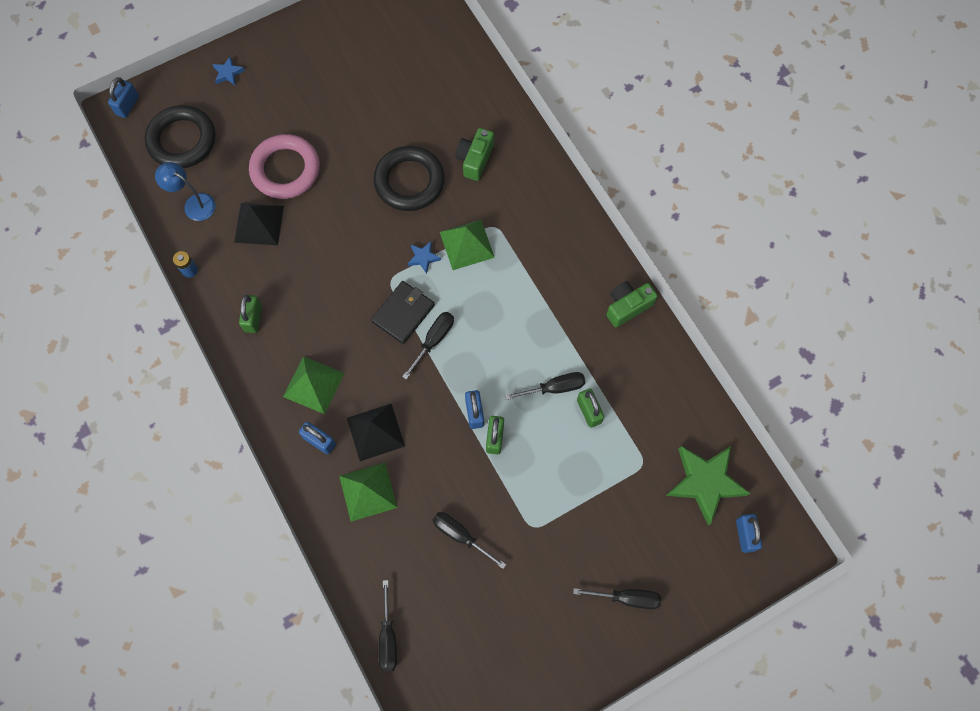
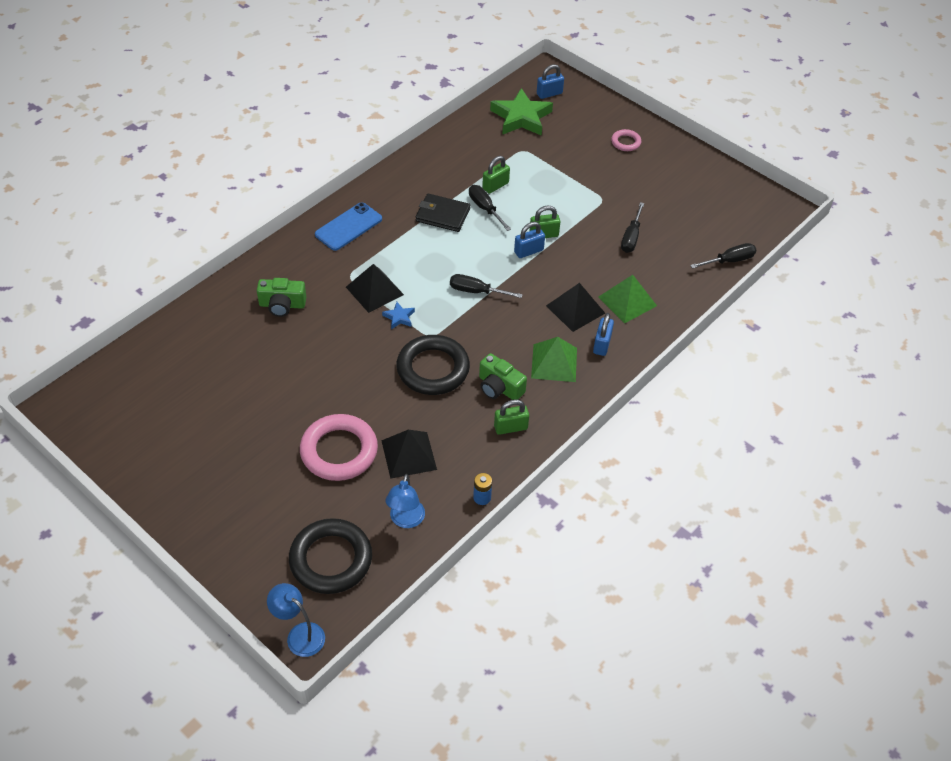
camera: 110 degrees left, 20 degrees down
blue padlock [108,77,139,118] -> blue lamp [267,583,325,657]
blue star [212,57,245,86] -> none
black wallet [371,281,435,344] -> black wallet moved to [415,193,470,232]
black ring [373,146,445,211] -> black ring moved to [396,335,470,395]
green pyramid [440,220,495,270] -> black pyramid [346,264,404,313]
black screwdriver [573,588,661,609] -> pink ring [611,129,641,151]
green camera [606,281,658,327] -> green camera moved to [479,353,527,400]
none -> blue phone [315,202,382,251]

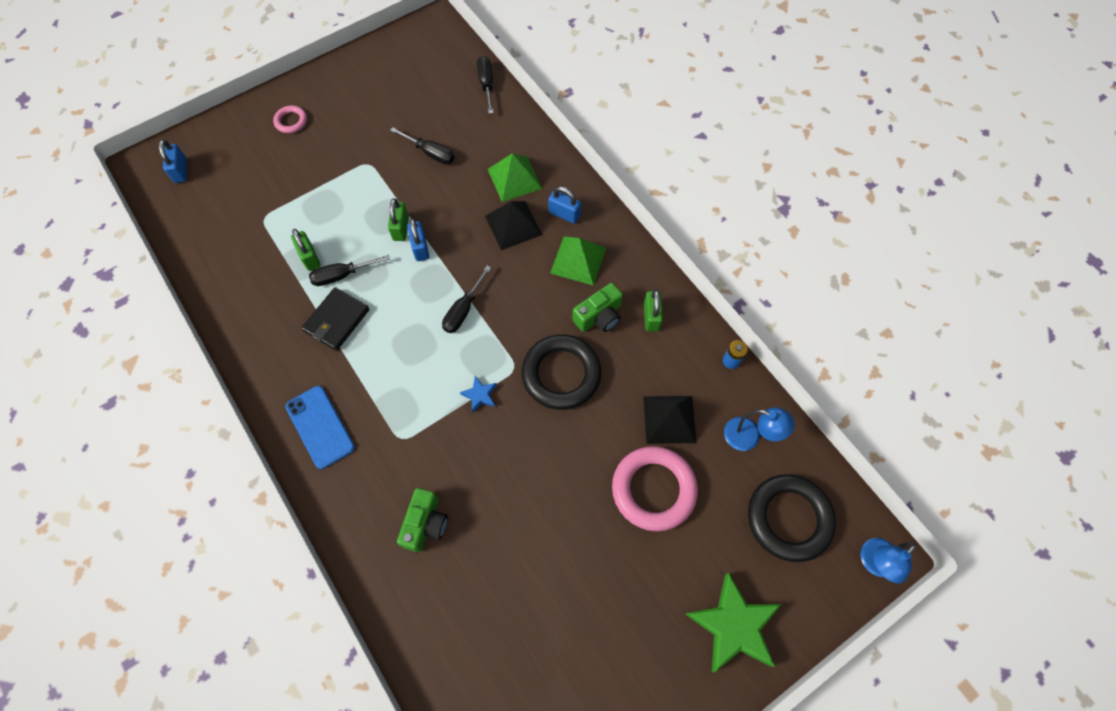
camera: 75 degrees left, 15 degrees up
black pyramid [346,264,404,313] -> none
green star [490,88,553,135] -> green star moved to [686,573,782,672]

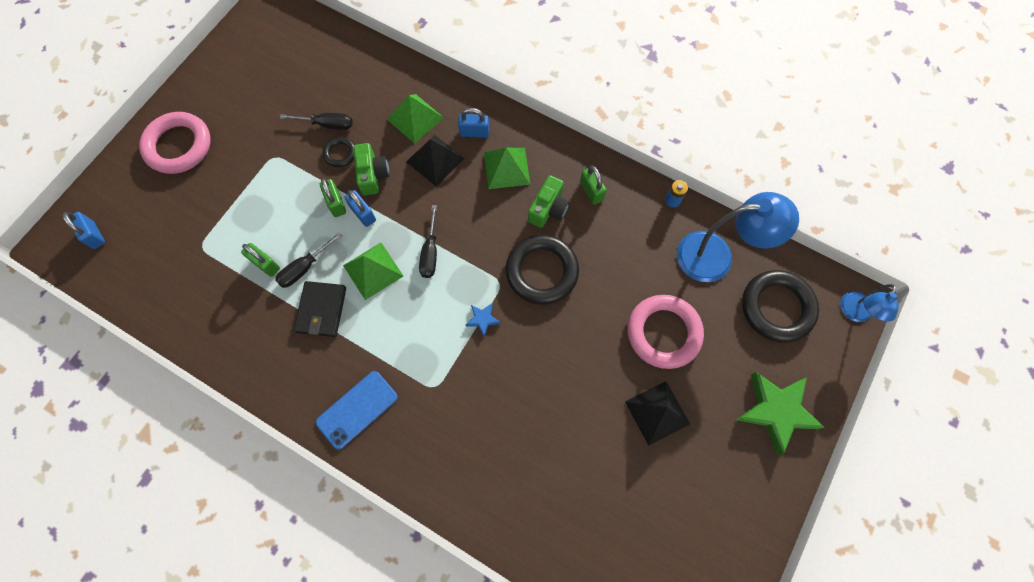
camera: 25 degrees left, 5 degrees up
pink ring [273,105,307,133] -> pink ring [139,112,211,174], size x2.04
blue phone [285,386,355,469] -> blue phone turned 75 degrees counterclockwise [316,371,398,449]
green camera [397,488,448,552] -> green camera moved to [353,143,390,195]
black screwdriver [477,56,493,114] -> none
black pyramid [643,396,697,444] -> black pyramid moved to [625,381,690,446]
blue lamp [724,407,795,451] -> blue lamp [677,192,799,282], size x1.75
none -> black ring [322,137,355,167]
none -> green pyramid [343,243,403,300]

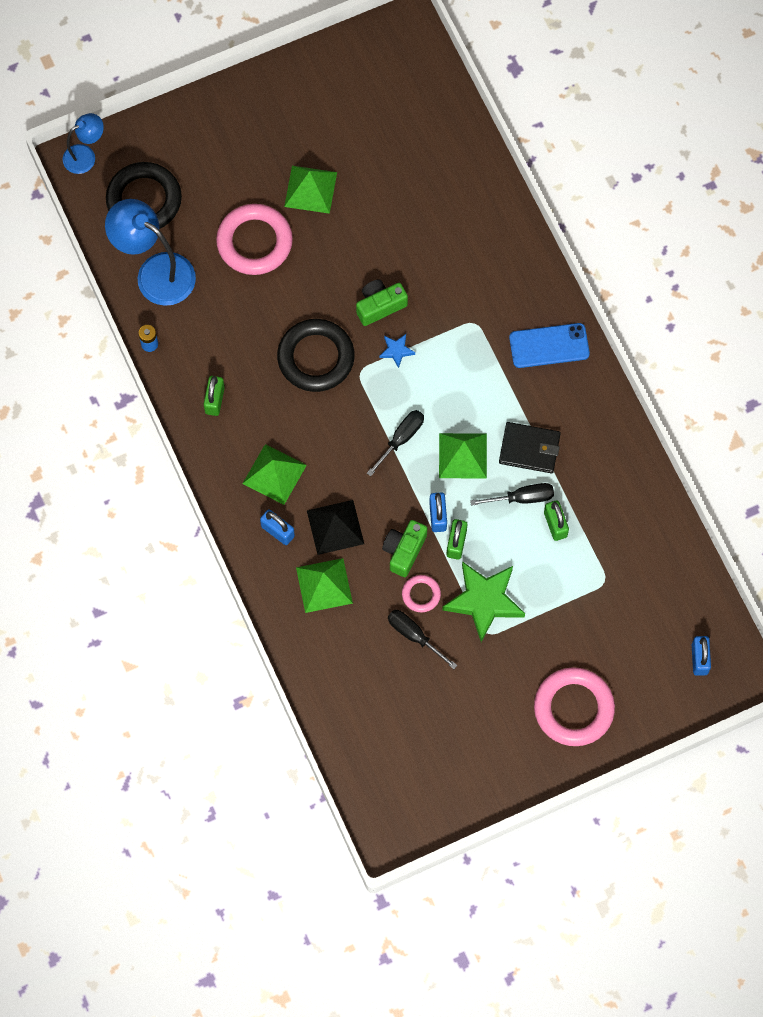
camera: 145 degrees left, 0 degrees up
black wallet [294,281,346,337] -> black wallet turned 60 degrees clockwise [499,422,561,473]
black ring [322,137,355,167] -> pink ring [402,575,441,612]
green camera [528,175,569,228] -> green camera moved to [356,279,408,326]
black pyramid [625,381,690,446] -> green pyramid [284,166,337,214]
green star [737,372,825,455] -> green star moved to [442,561,525,642]

